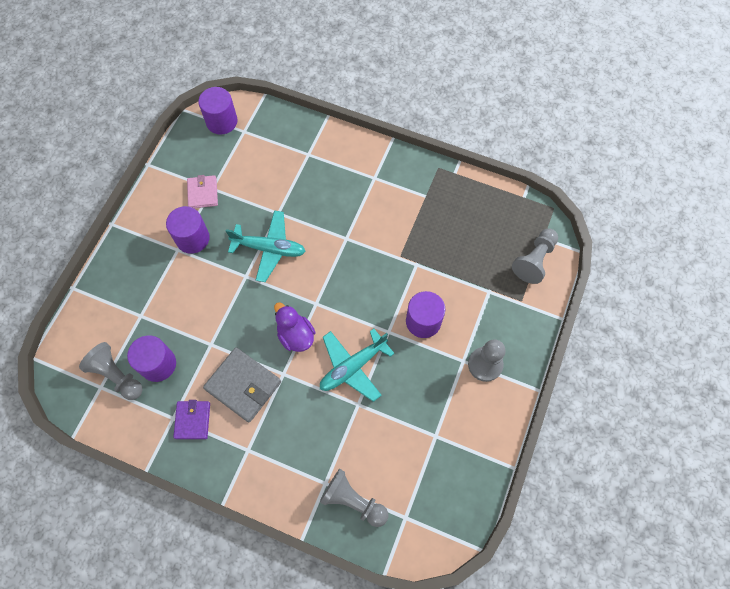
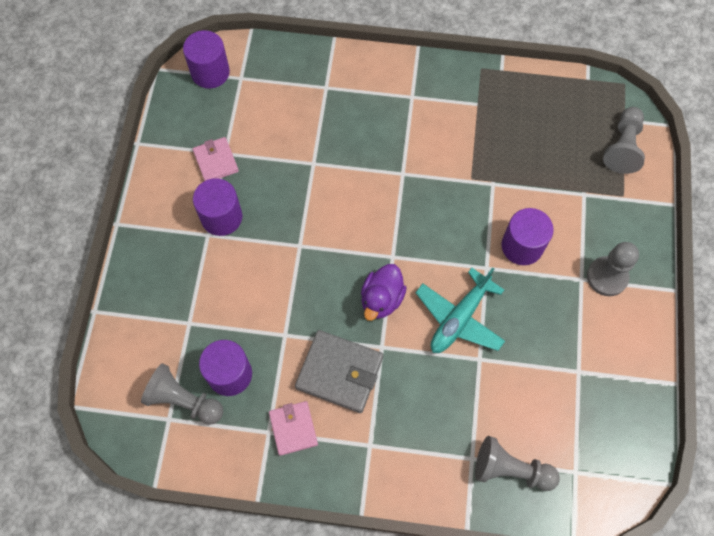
camera: 15 degrees left, 0 degrees up
purple wallet [173,400,210,439] -> pink wallet [269,401,318,456]
turquoise plane [226,210,306,282] -> none
purple duck [274,302,316,352] -> purple duck turned 105 degrees counterclockwise [361,264,407,321]

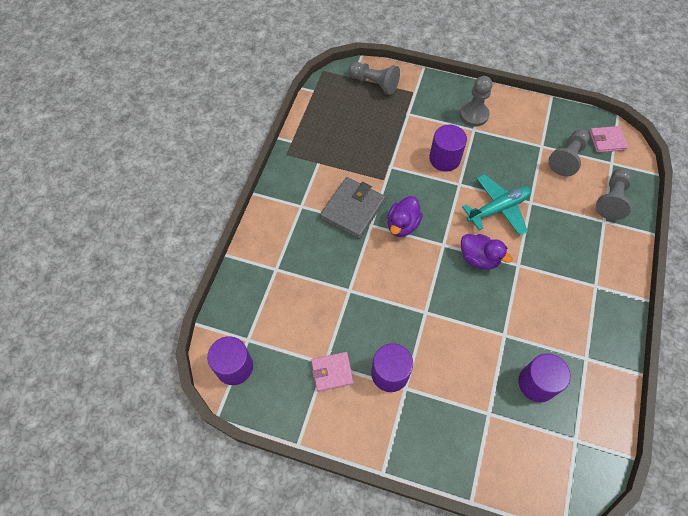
camera: 80 degrees left, 5 degrees down
grey pawn [141,363,223,425] -> grey pawn moved to [548,129,589,176]
pink wallet [269,401,318,456] -> pink wallet moved to [589,126,628,153]
grey wallet [295,330,383,413] -> grey wallet moved to [320,177,386,239]
turquoise plane [415,267,505,353] -> turquoise plane turned 75 degrees counterclockwise [462,174,531,236]
none -> purple duck [387,196,423,237]

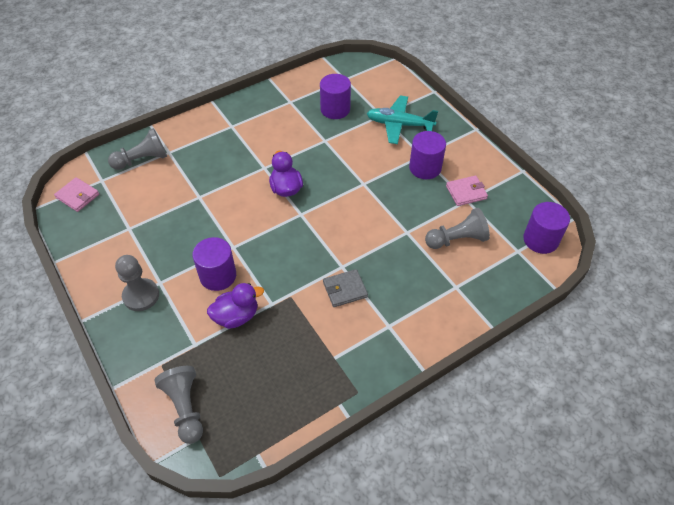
camera: 140 degrees left, 10 degrees down
pink wallet [311,352,354,392] -> pink wallet turned 45 degrees counterclockwise [446,175,488,206]
grey wallet [320,177,386,239] -> grey wallet [323,269,368,307], size x0.62
purple duck [387,196,423,237] -> purple duck moved to [207,283,264,329]
turquoise plane [462,174,531,236] -> turquoise plane moved to [367,95,438,144]
grey pawn [548,129,589,176] -> grey pawn moved to [425,208,490,249]

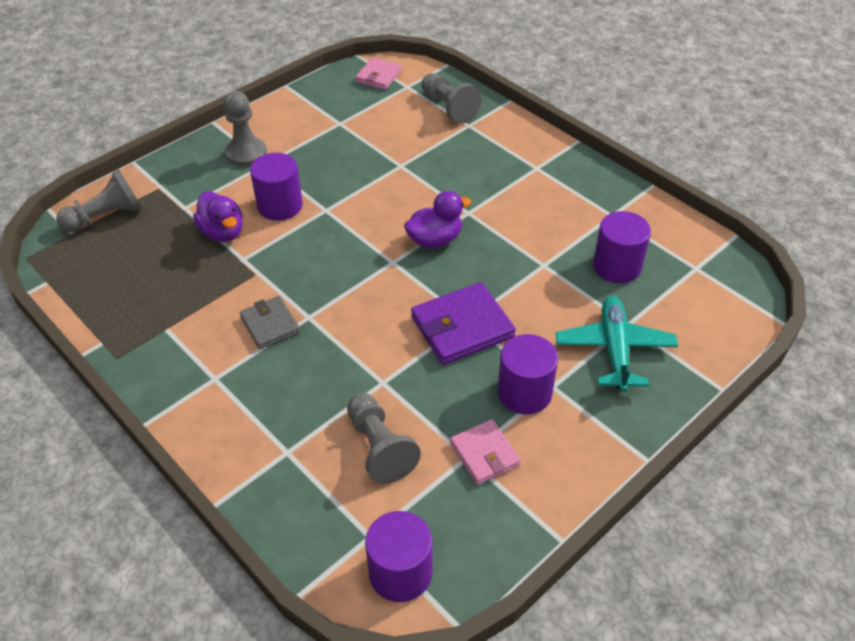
camera: 80 degrees right, 5 degrees down
none -> purple wallet [411,282,516,365]

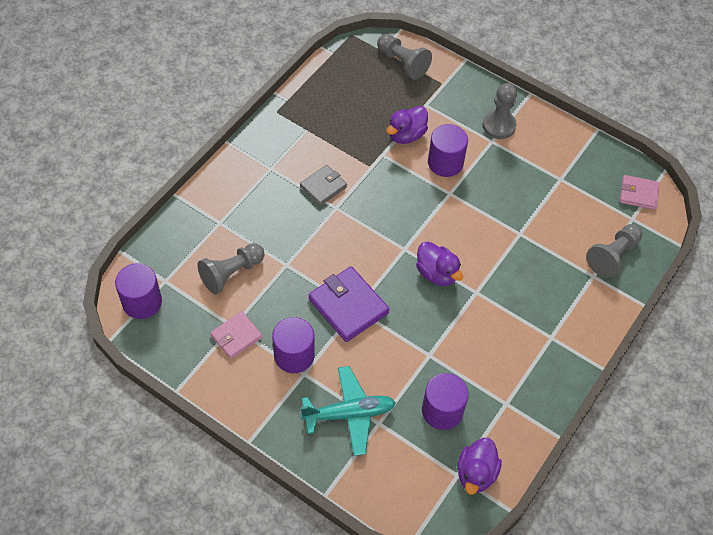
camera: 75 degrees right, 10 degrees up
none -> purple duck [457,438,502,495]

